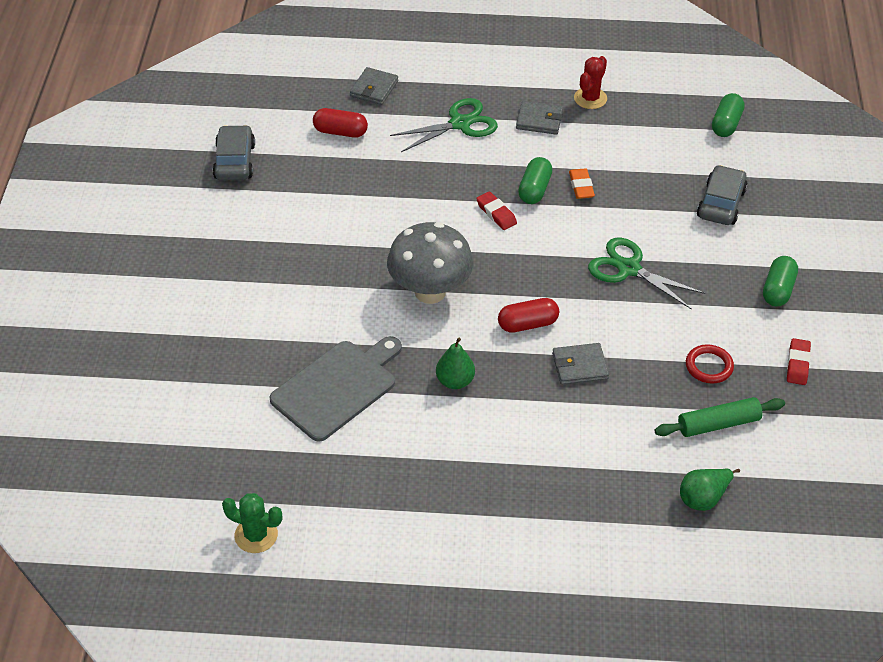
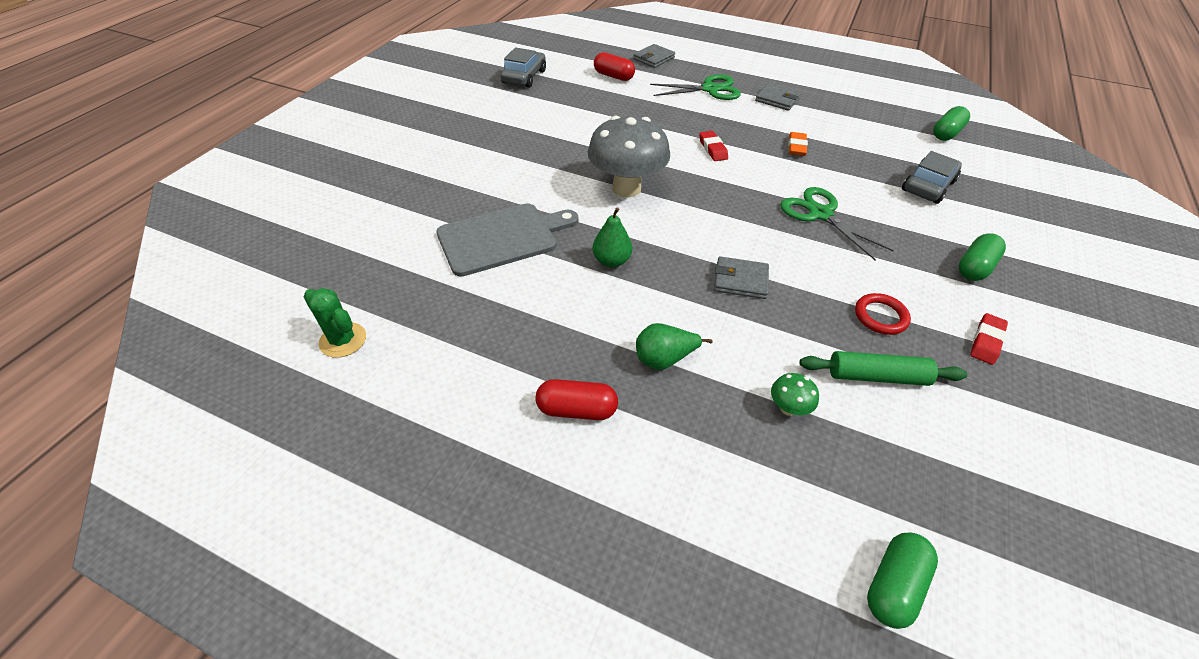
camera: 20 degrees right, 0 degrees up
red capsule [498,298,559,333] -> red capsule moved to [536,379,618,420]
green capsule [518,157,552,204] -> green capsule moved to [867,532,938,629]
red cactus [574,56,607,109] -> none
green pear [680,468,740,511] -> green pear moved to [636,323,713,370]
none -> green mushroom [771,373,819,416]

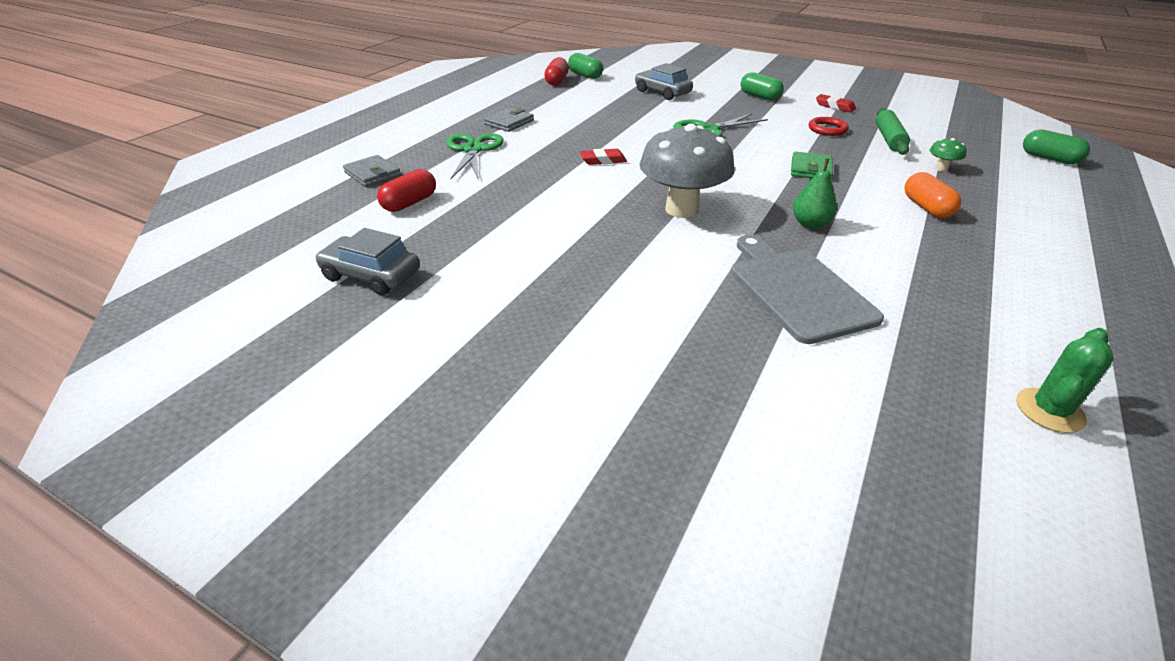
camera: 85 degrees left, 10 degrees down
red capsule [536,379,618,420] -> red capsule moved to [544,57,569,86]
green pear [636,323,713,370] -> orange capsule [904,172,961,218]
grey wallet [714,256,769,299] -> green wallet [791,151,833,179]
orange eraser [788,132,808,156] -> none

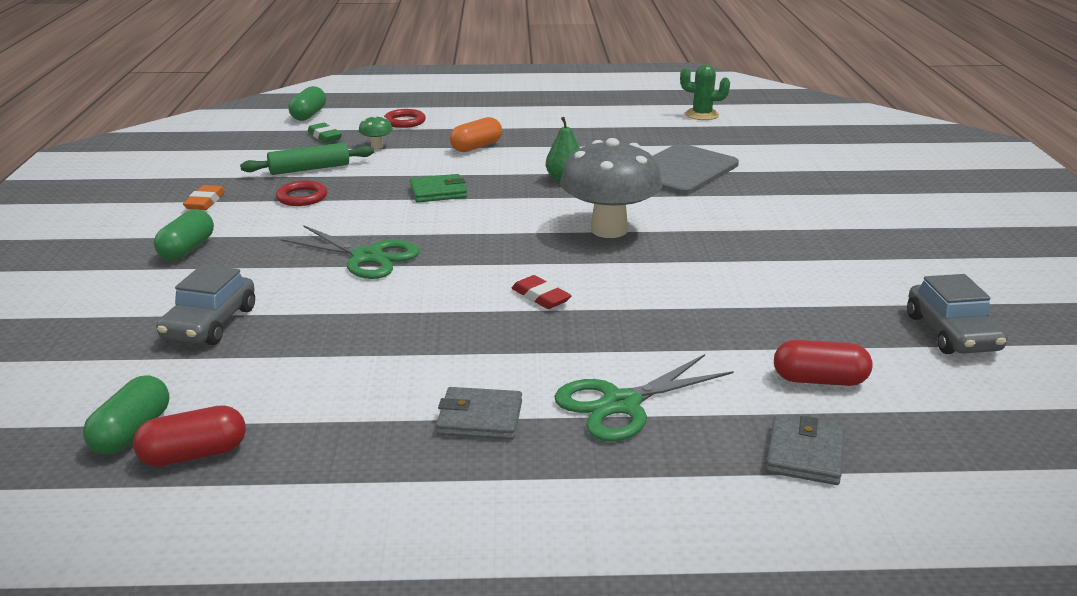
camera: 120 degrees left, 10 degrees down
red eraser [816,94,856,112] -> orange eraser [183,185,225,210]
none -> green eraser [308,123,342,143]
none -> red ring [384,109,426,128]

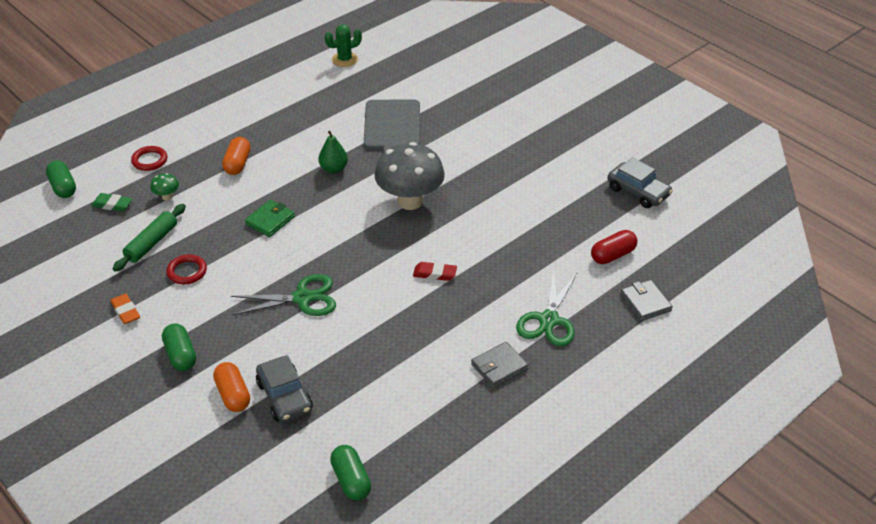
camera: 40 degrees left, 15 degrees up
red capsule [133,405,246,467] -> none
none -> orange capsule [213,362,250,412]

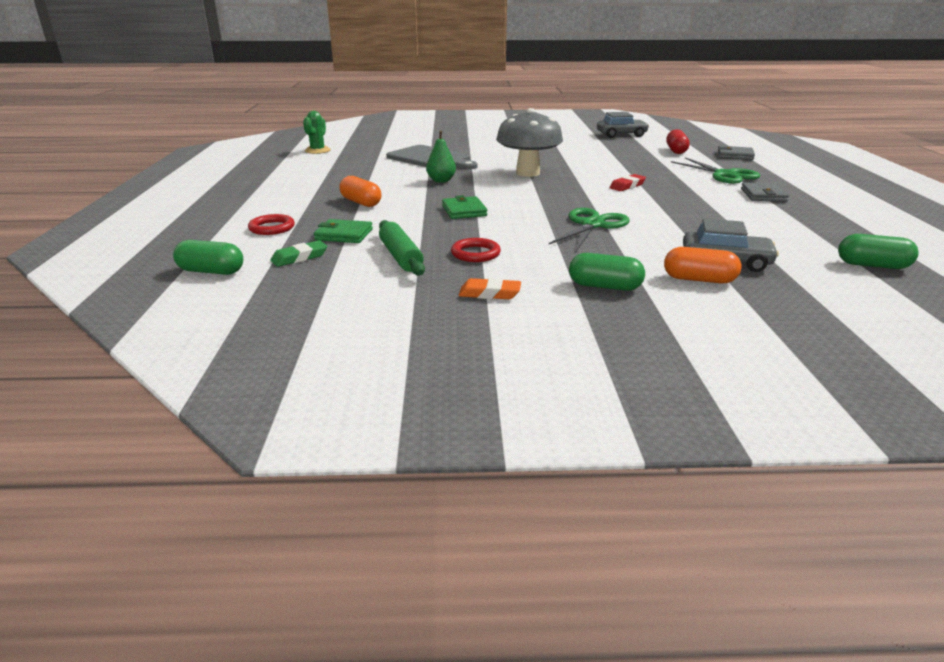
camera: 50 degrees left, 15 degrees down
green mushroom [150,173,179,201] -> green wallet [314,219,373,243]

